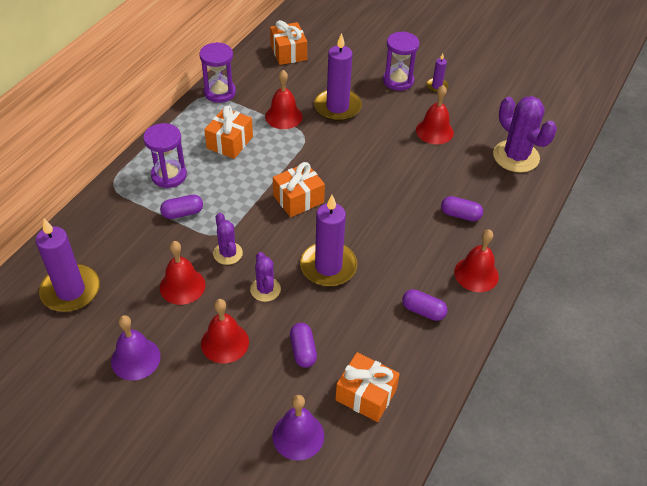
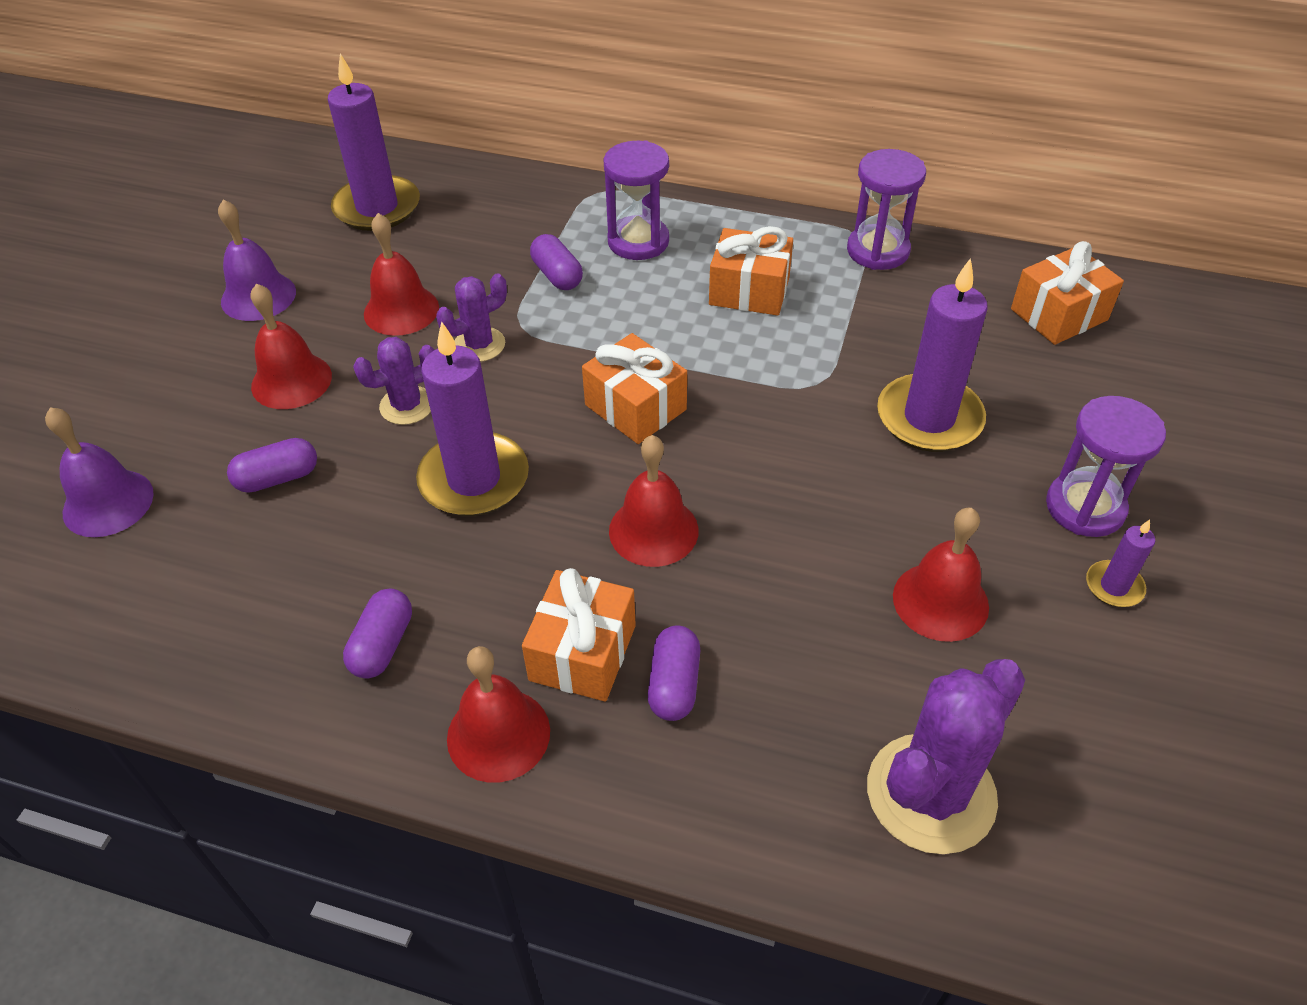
camera: 80 degrees right, 0 degrees up
red bell [265,70,303,129] -> red bell moved to [609,435,699,567]
orange gift [335,352,400,422] -> orange gift moved to [522,568,636,702]

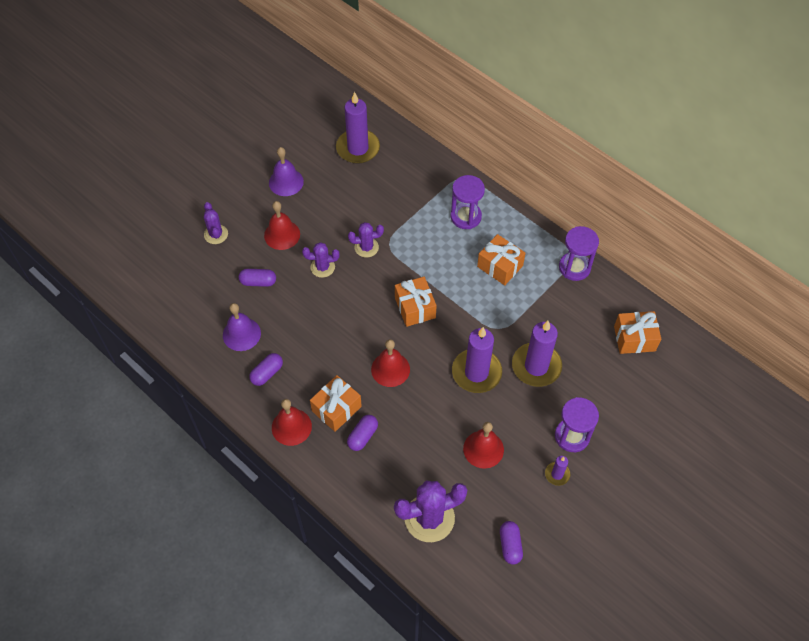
camera: 25 degrees right, 10 degrees up
purple bell [45,407,154,537] -> purple bell moved to [223,303,261,351]
red bell [364,213,439,336] -> none
purple candle [416,322,529,516] -> purple candle moved to [452,327,502,393]
purple capsule [530,234,583,290] -> purple capsule moved to [500,521,523,565]
none -> purple cactus [204,202,228,244]

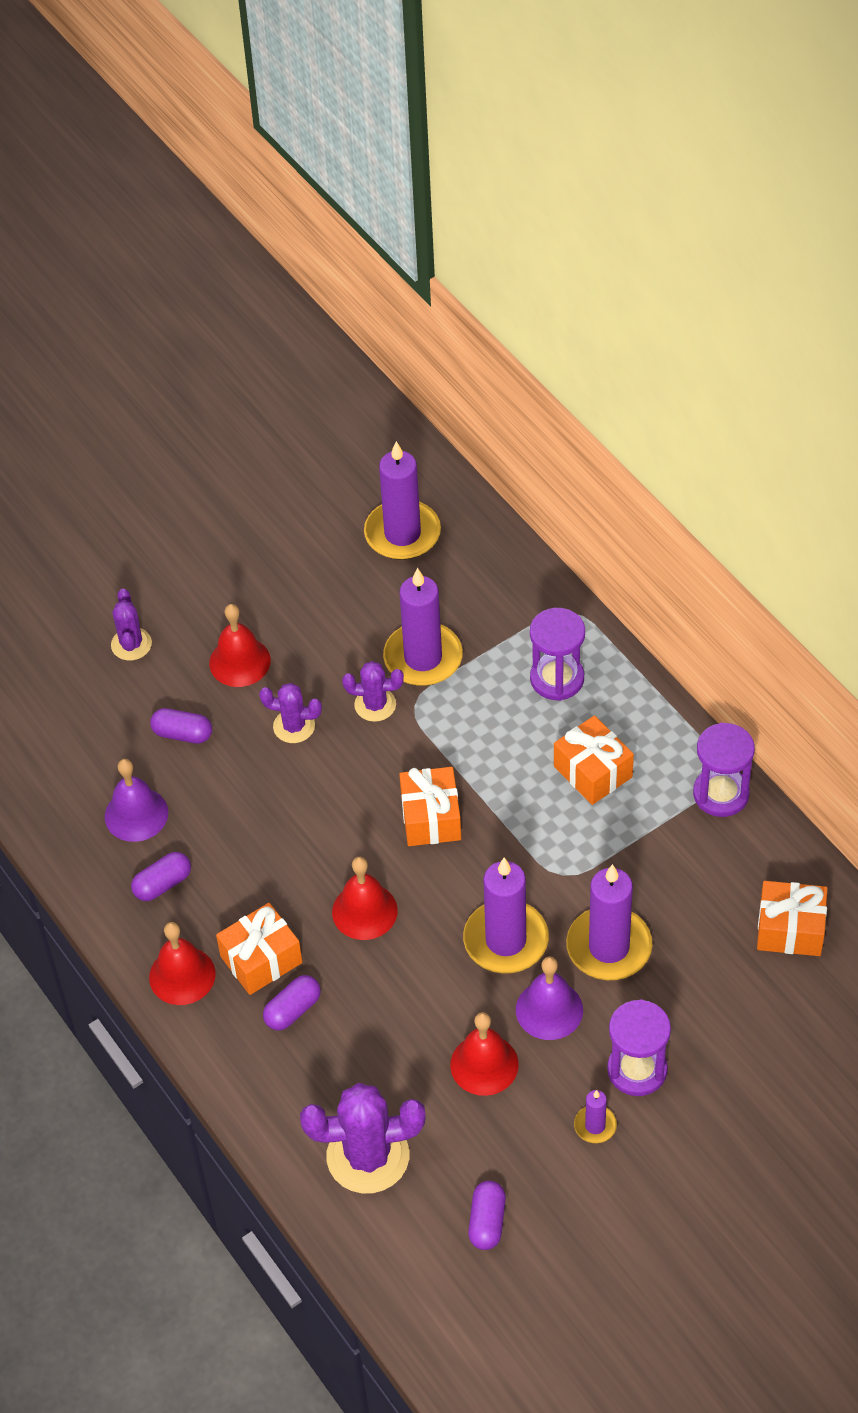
camera: 15 degrees right, 5 degrees down
purple bell [269,147,304,196] -> purple bell moved to [516,957,583,1040]
none -> purple candle [383,568,463,686]

